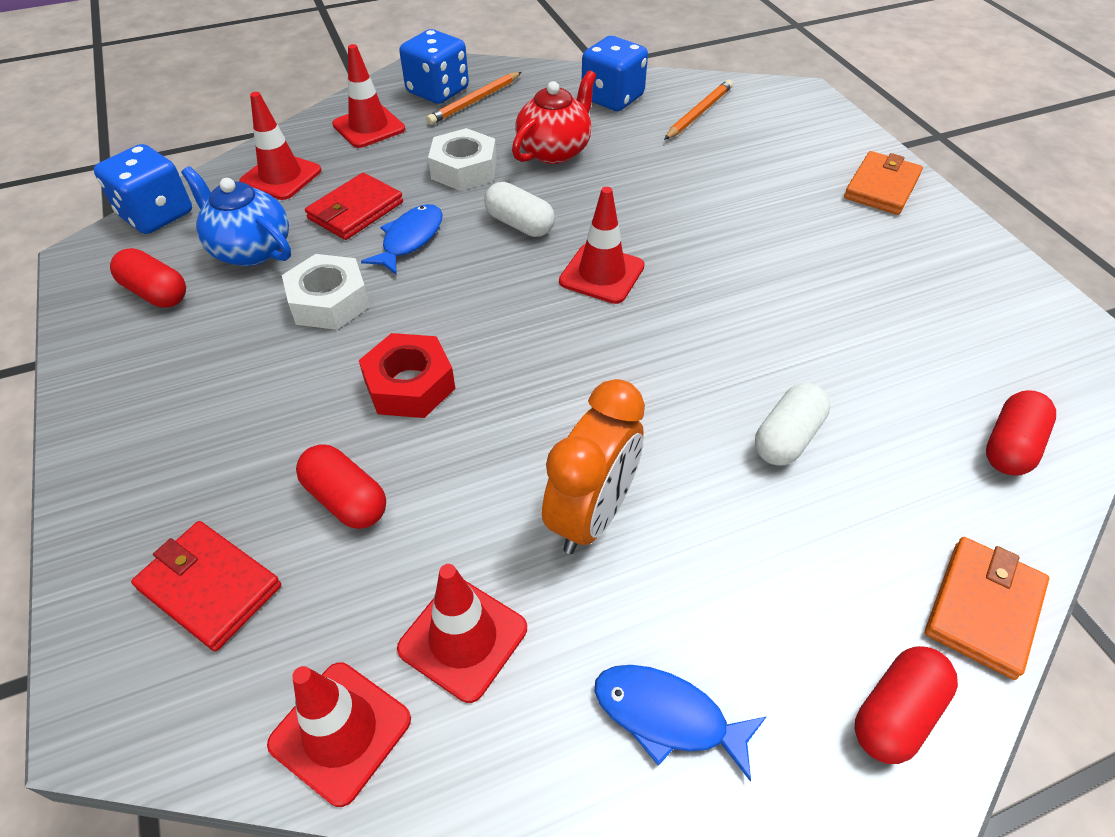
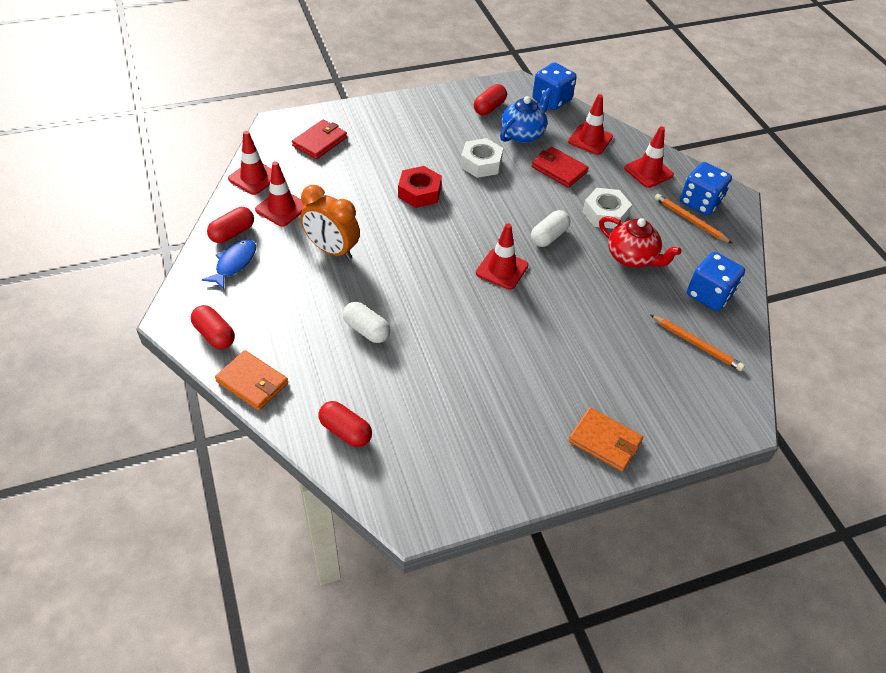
camera: 90 degrees right, 0 degrees up
red capsule [296,444,386,529] -> red capsule moved to [207,207,254,243]
blue fish [361,204,442,274] -> none

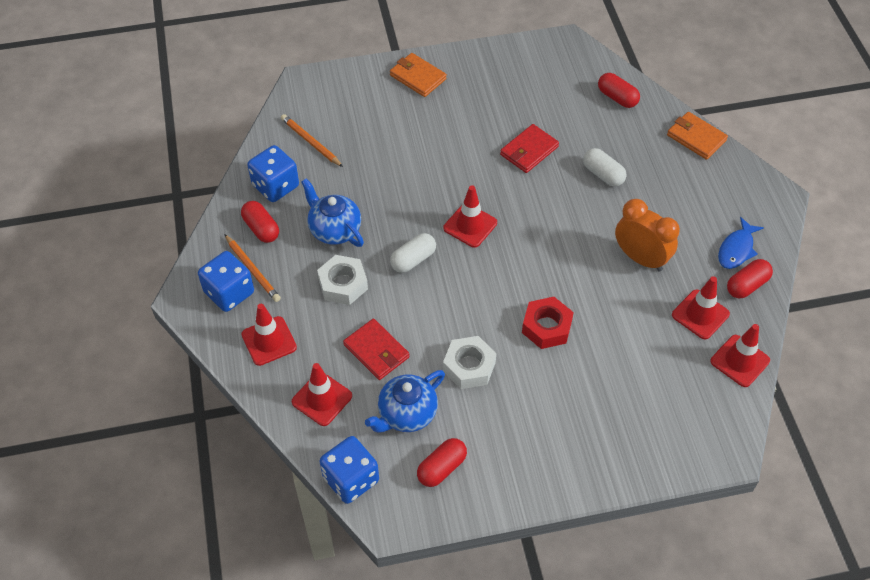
camera: 170 degrees left, 5 degrees up
red capsule [191,305,235,349] -> red capsule moved to [241,201,279,243]
red wallet [292,120,347,159] -> red wallet moved to [500,124,559,173]
red teapot [599,216,681,268] -> blue teapot [301,178,364,247]

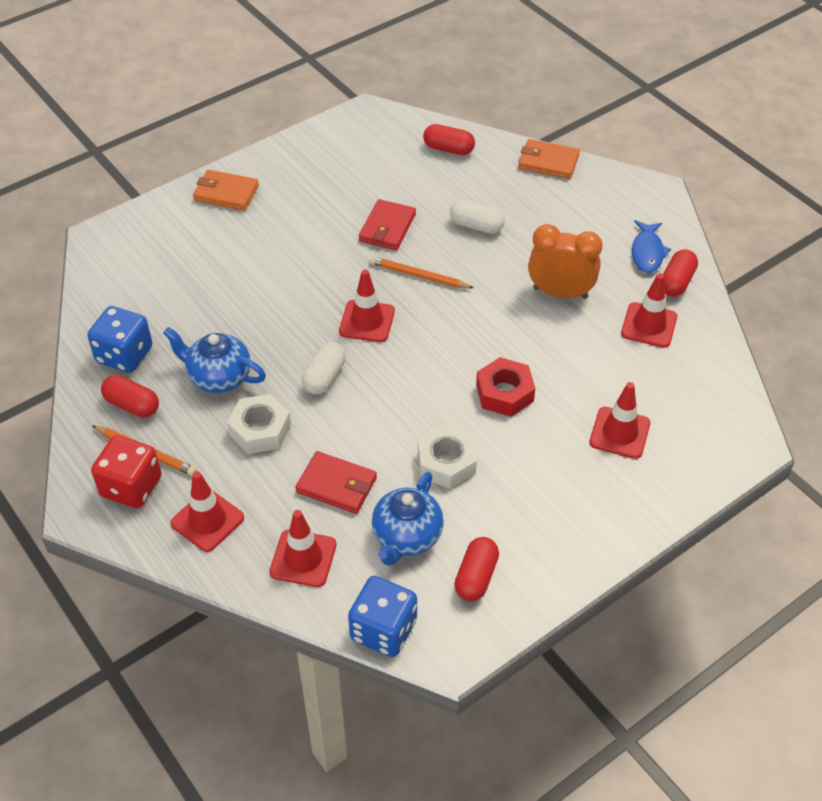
camera: 25 degrees left, 5 degrees down
blue dice [198,251,254,312] -> red dice [91,436,162,508]
orange pencil [281,114,343,167] -> orange pencil moved to [369,256,474,289]
red traffic cone [711,324,770,387] -> red traffic cone moved to [590,382,650,459]

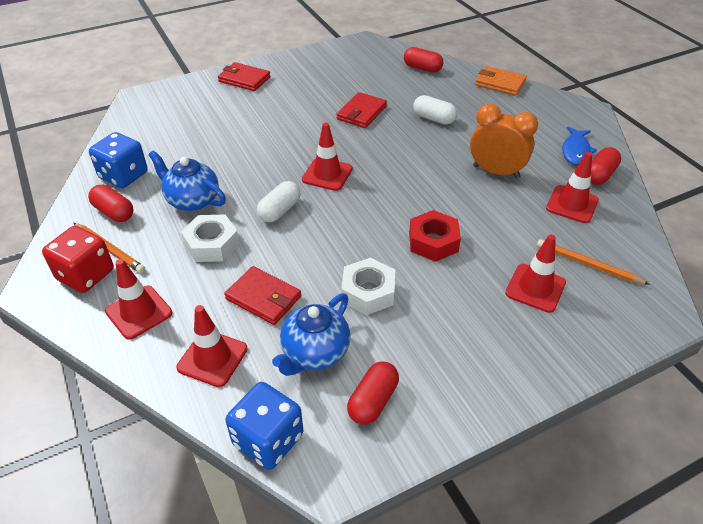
camera: 10 degrees right, 5 degrees down
orange wallet [193,170,259,211] -> red wallet [218,62,271,91]
orange pencil [369,256,474,289] -> orange pencil moved to [537,239,650,285]

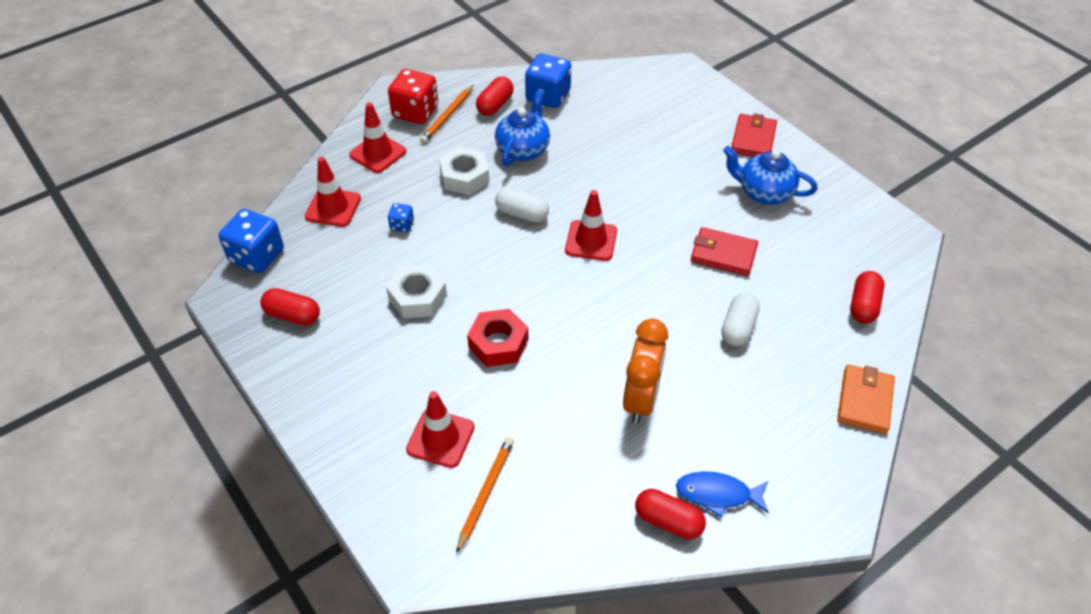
camera: 80 degrees right, 5 degrees up
red wallet [224,266,301,325] -> blue dice [388,203,414,232]
blue teapot [272,293,350,376] -> blue teapot moved to [723,146,818,205]
red traffic cone [546,152,599,223] -> none

